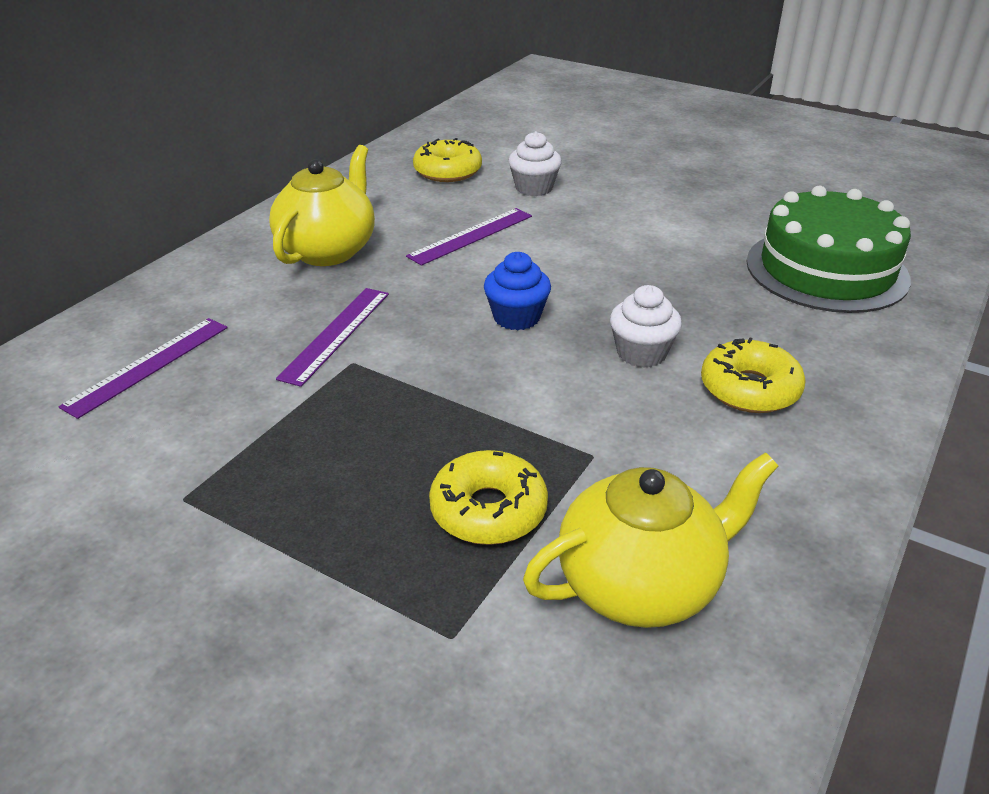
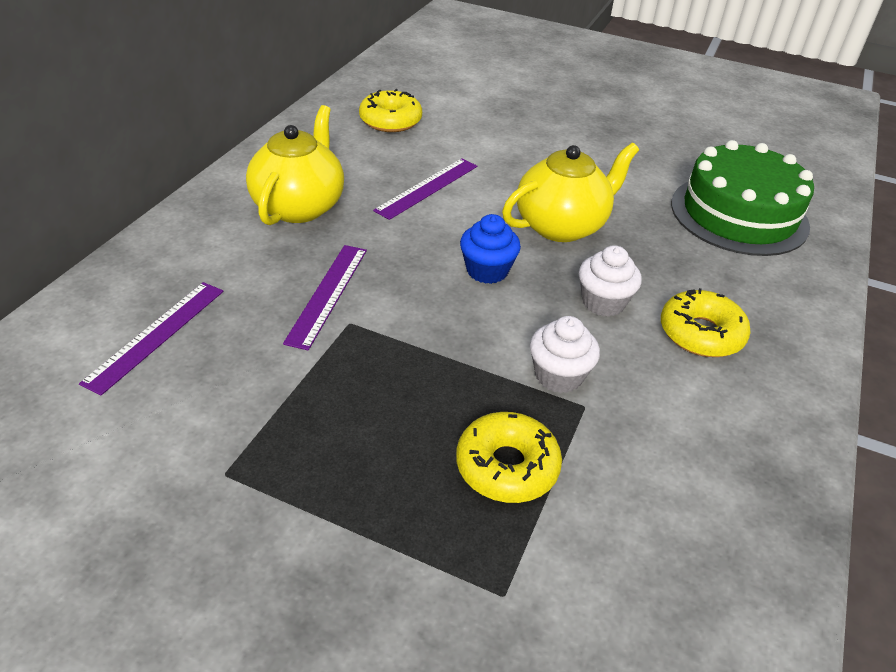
camera: 10 degrees left, 5 degrees up
white cupcake [508,131,562,196] -> white cupcake moved to [530,316,600,393]
yellow teapot [523,452,779,628] -> yellow teapot moved to [502,143,639,242]

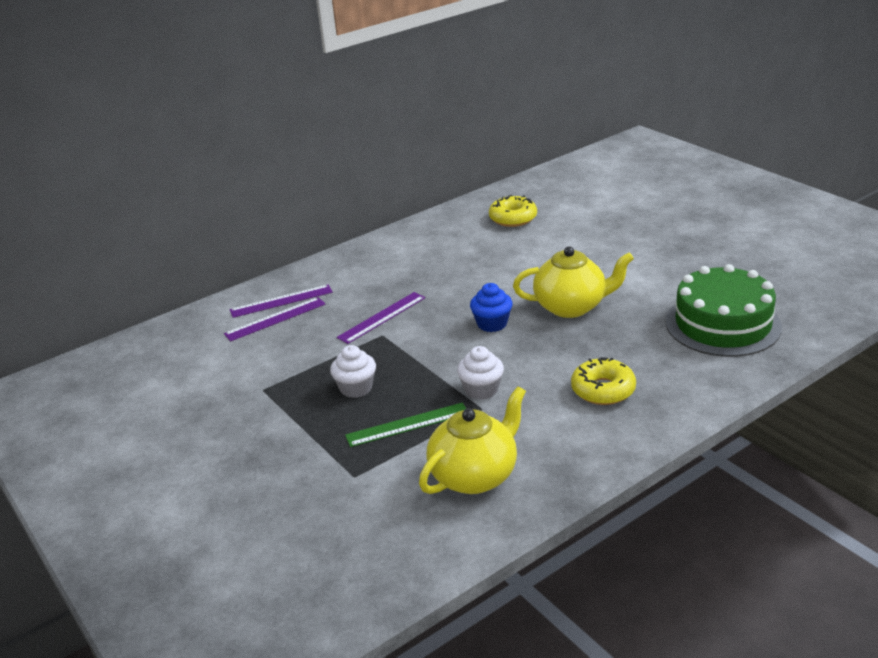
camera: 35 degrees right, 10 degrees down
yellow teapot [246,105,344,225] -> yellow teapot moved to [419,386,526,494]
purple ruler [373,158,477,220] -> purple ruler moved to [230,285,333,318]
yellow donut [456,412,562,503] -> green ruler [345,403,466,447]
white cupcake [579,245,642,317] -> white cupcake moved to [330,345,376,398]

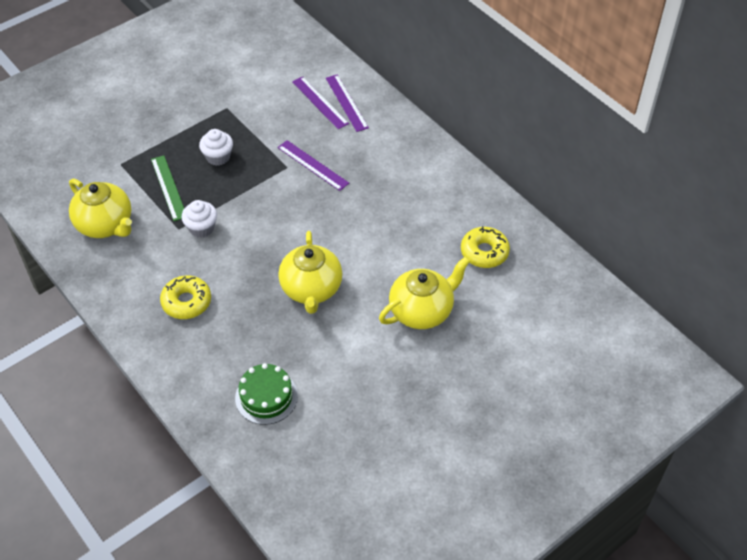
camera: 85 degrees right, 20 degrees up
blue cupcake [470,283,513,332] -> none
green cake [666,264,782,357] -> green cake [235,363,298,425], size x0.61
none -> yellow teapot [379,257,470,329]

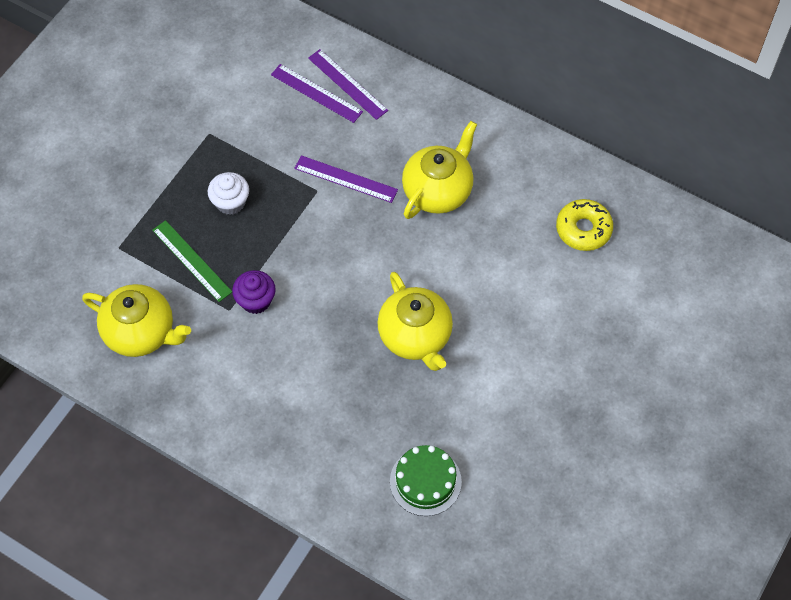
camera: 20 degrees left, 10 degrees up
yellow donut [160,275,211,319] -> none
white cupcake [181,200,217,238] -> purple cupcake [232,270,276,314]
yellow teapot [379,257,470,329] -> yellow teapot moved to [402,121,477,219]

